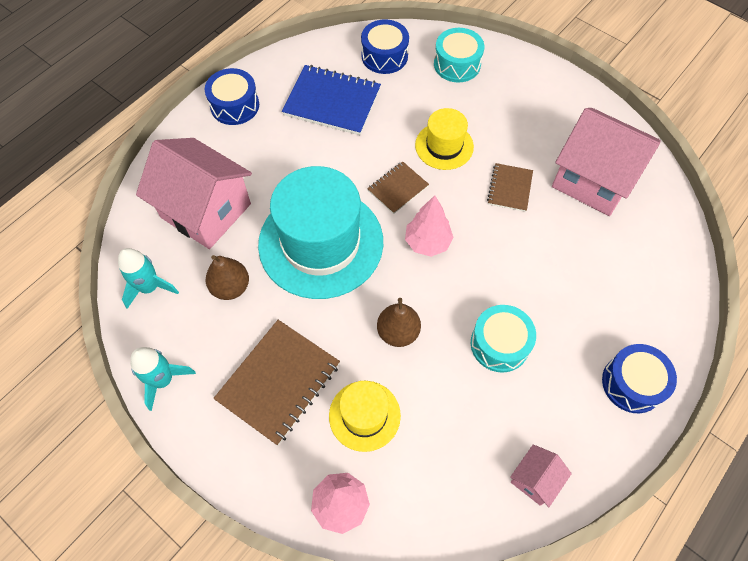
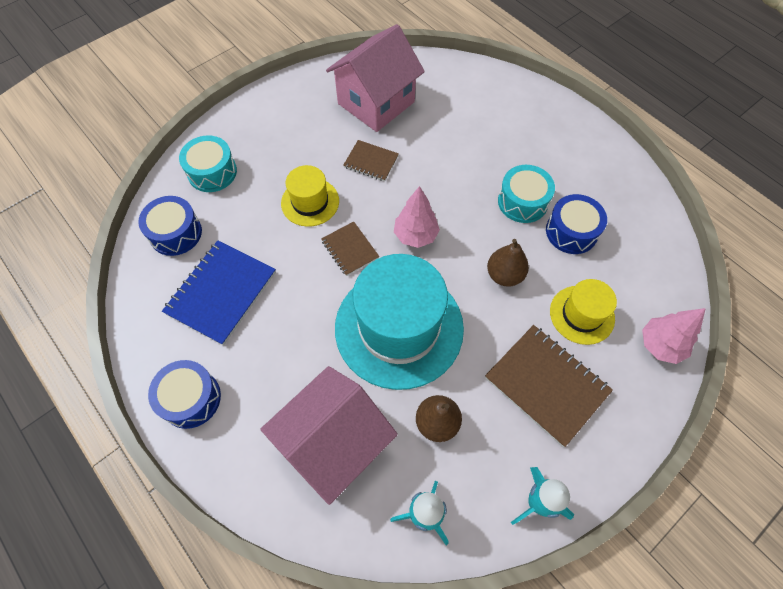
camera: 80 degrees left, 0 degrees up
pink house [510,444,572,507] -> none
blue drum [602,344,677,413] -> blue drum moved to [546,194,607,254]

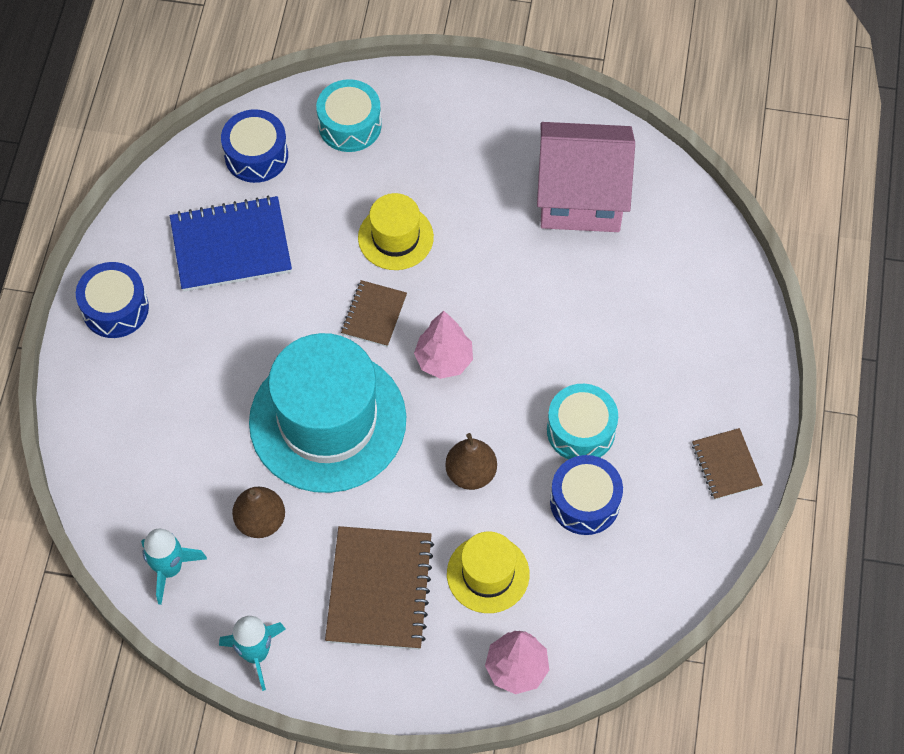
camera: 50 degrees right, 0 degrees up
pink house [260,366,398,505] -> none
brown notebook [343,140,399,181] -> brown notebook moved to [692,428,763,500]

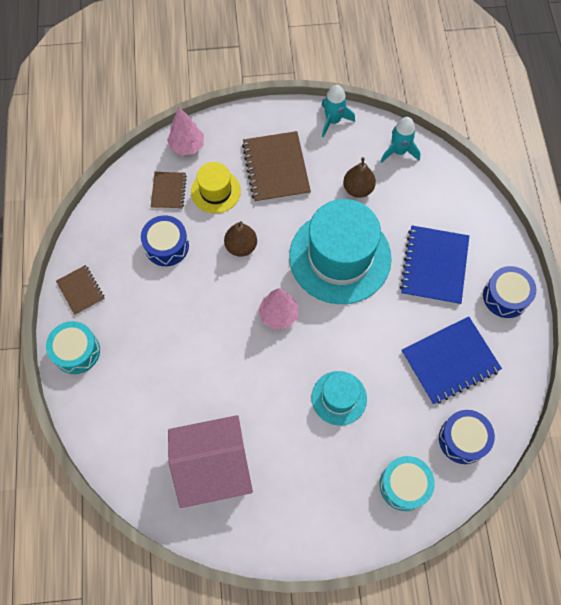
camera: 165 degrees right, 5 degrees up
brown notebook [341,280,407,347] -> brown notebook moved to [151,172,187,209]
yellow hat [358,193,434,270] -> turquoise hat [312,371,367,425]
turquoise drum [547,384,618,460] -> turquoise drum moved to [46,321,100,374]
none -> blue notebook [400,226,469,305]

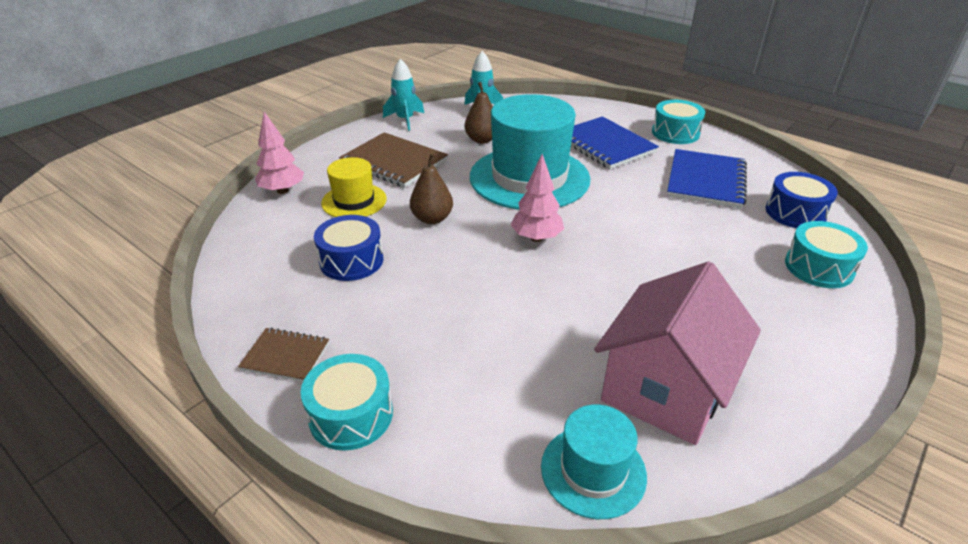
camera: 45 degrees left, 30 degrees down
brown notebook [151,172,187,209] -> none
turquoise hat [312,371,367,425] -> turquoise hat moved to [541,405,647,519]
blue drum [483,266,536,318] -> turquoise drum [652,100,705,144]

